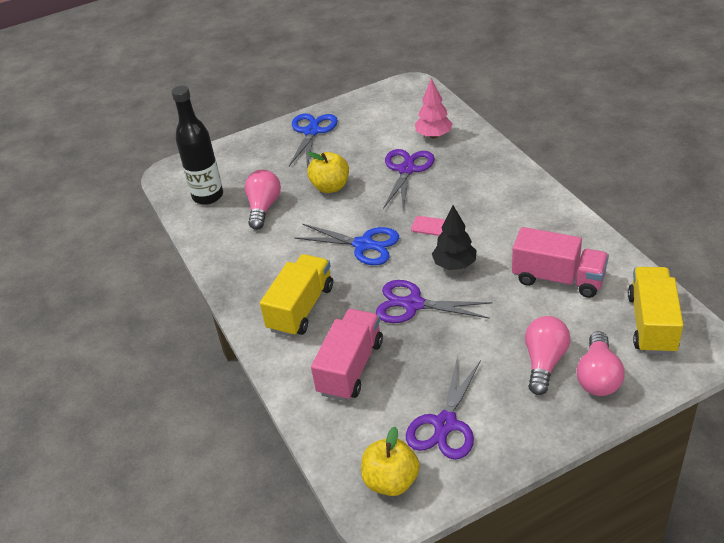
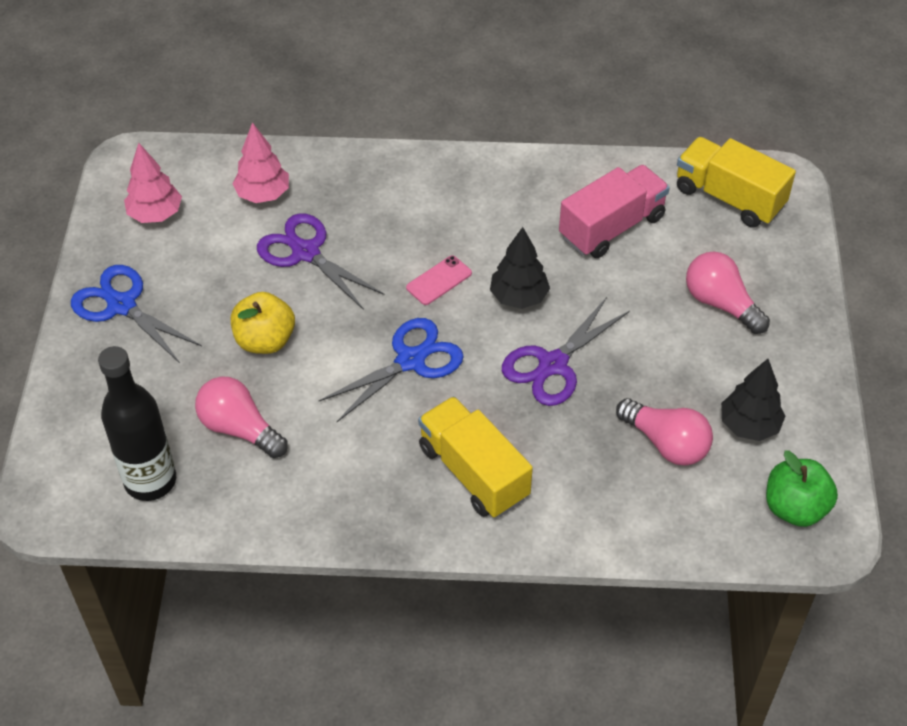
camera: 65 degrees left, 10 degrees up
pink truck [311,309,383,401] -> none
yellow apple [361,427,420,496] -> green apple [766,450,838,527]
purple scissors [406,356,481,460] -> black tree [721,359,786,441]
pink light bulb [577,331,624,396] -> pink light bulb moved to [616,398,713,466]
none -> pink tree [124,143,182,223]

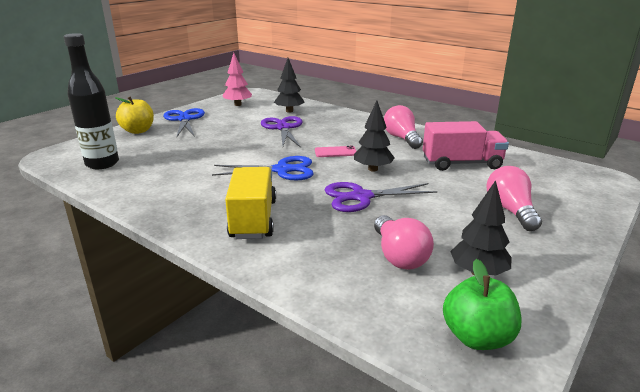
camera: 35 degrees right, 25 degrees down
pink light bulb [195,377,288,458] -> pink light bulb moved to [384,105,423,149]
yellow apple [231,292,295,354] -> yellow apple moved to [115,97,154,134]
pink tree [232,122,289,203] -> black tree [274,58,305,112]
yellow truck [677,137,796,228] -> none

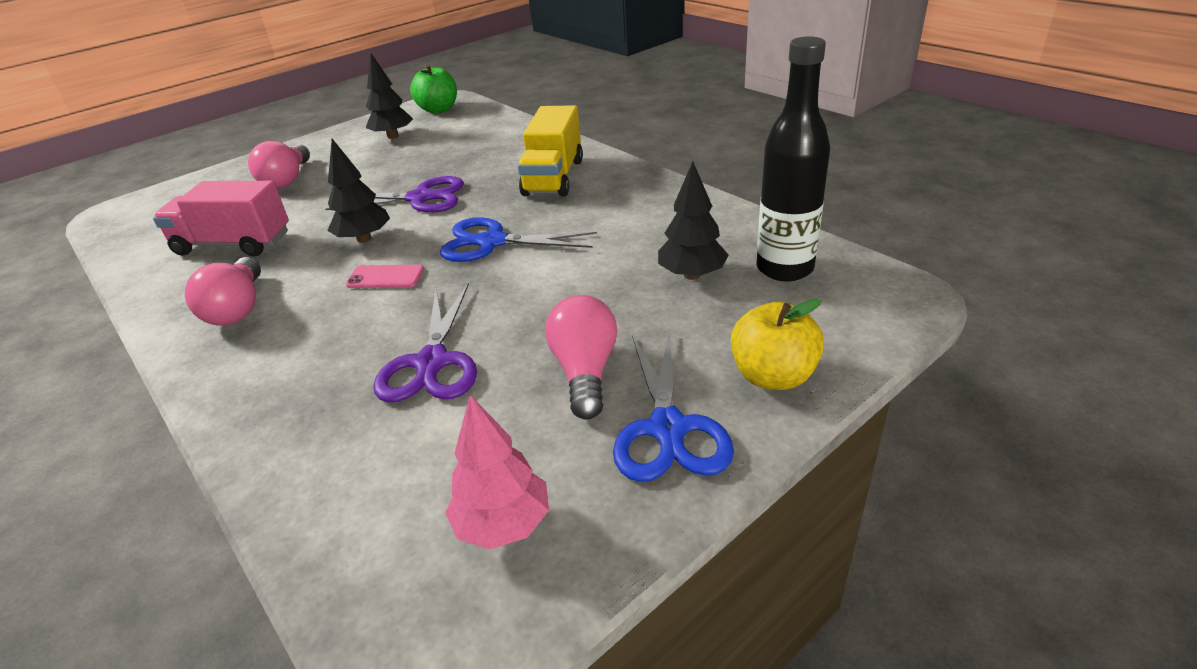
camera: 165 degrees left, 10 degrees up
black tree [274,58,305,112] -> black tree moved to [658,161,728,280]
pink light bulb [374,215,434,270] -> pink light bulb moved to [545,295,617,420]

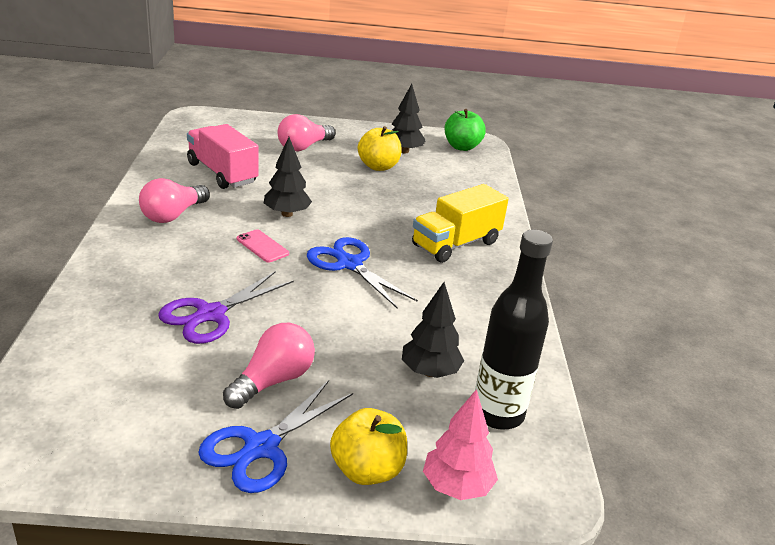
camera: 35 degrees right, 5 degrees down
purple scissors [325,176,464,213] -> none
pink tree [445,395,549,549] -> pink tree moved to [423,389,498,500]
none -> yellow apple [358,126,402,171]

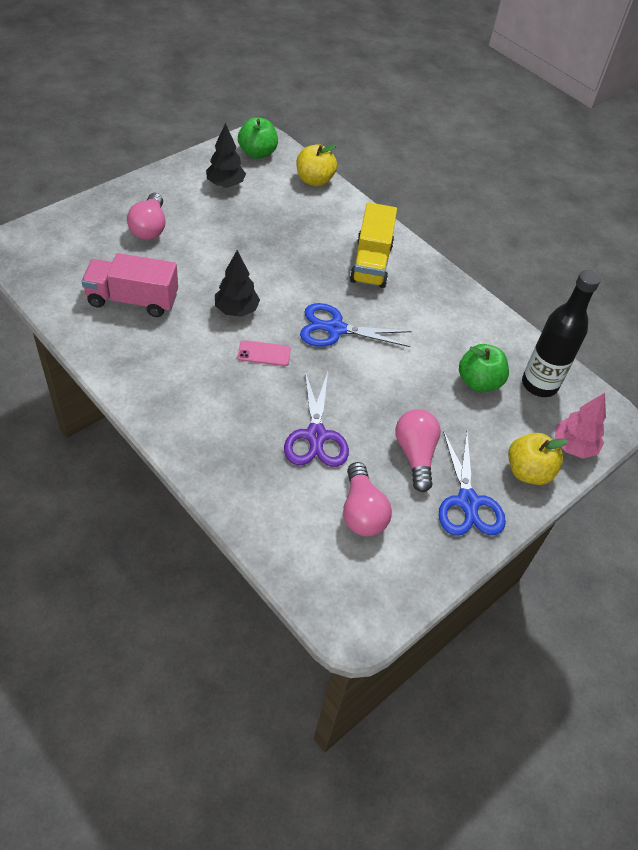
camera: 45 degrees left, 20 degrees up
pink light bulb [139,178,210,223] -> pink light bulb moved to [343,462,392,536]
yellow apple [358,126,402,171] -> yellow apple moved to [296,144,337,186]
black tree [402,282,464,378] -> green apple [459,344,509,392]

